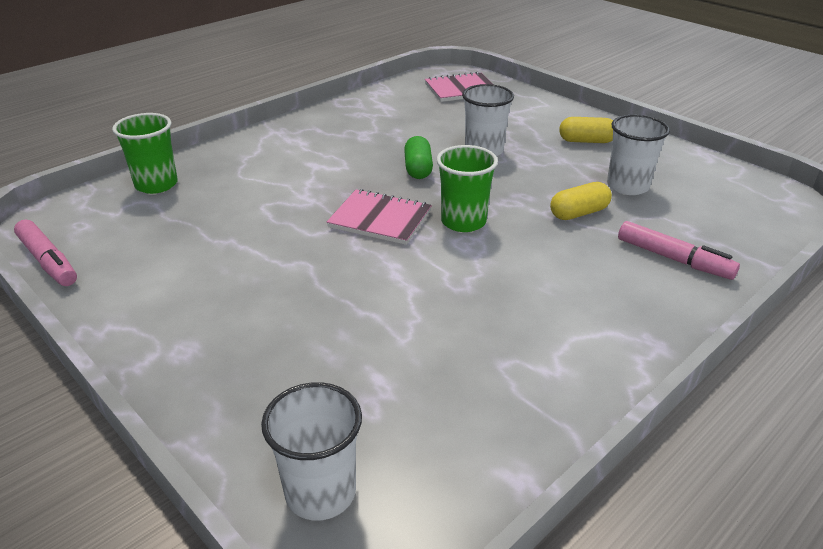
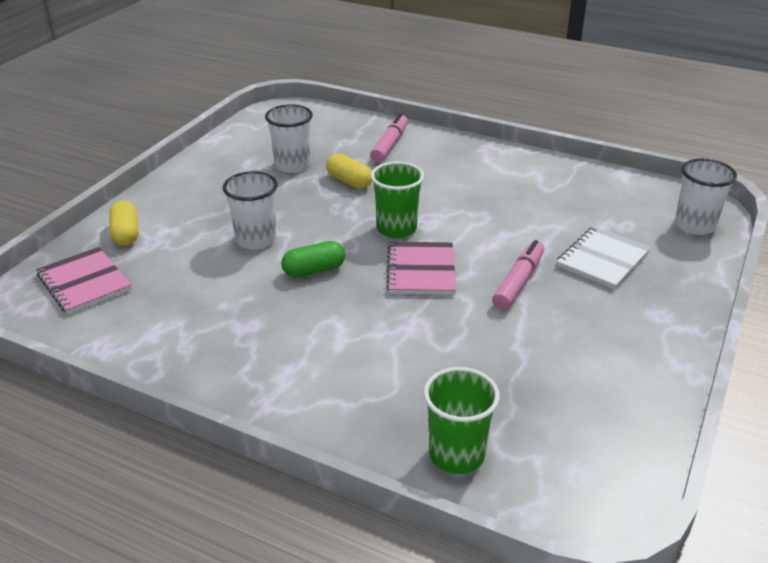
camera: 110 degrees left, 0 degrees up
pink marker [14,219,77,286] -> pink marker moved to [492,240,544,310]
yellow capsule [559,117,613,143] -> yellow capsule moved to [109,201,138,246]
none -> white notebook [556,226,651,289]

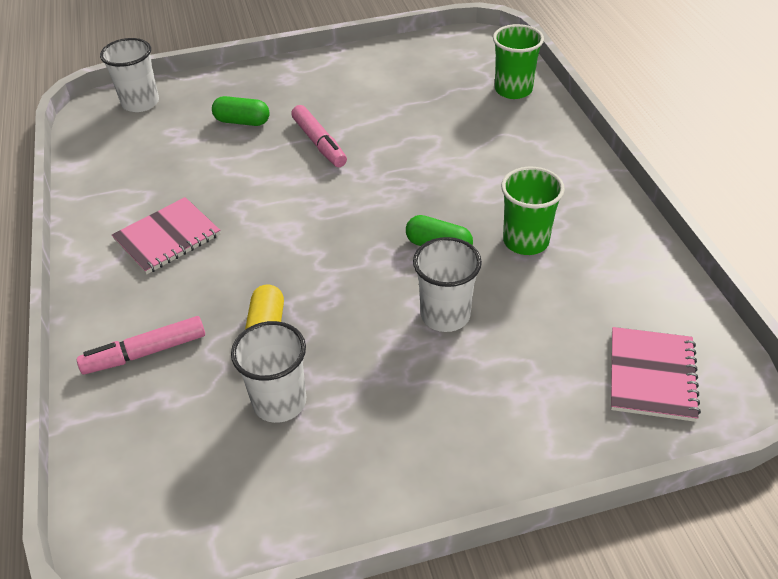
camera: 130 degrees left, 10 degrees up
yellow capsule [109,201,138,246] -> none
green cup [371,161,424,238] -> green cup moved to [501,167,565,255]
pink notebook [386,242,456,295] -> pink notebook moved to [112,197,220,274]
pink marker [492,240,544,310] -> pink marker turned 105 degrees counterclockwise [291,105,347,167]
white notebook [556,226,651,289] -> green capsule [212,96,270,126]

